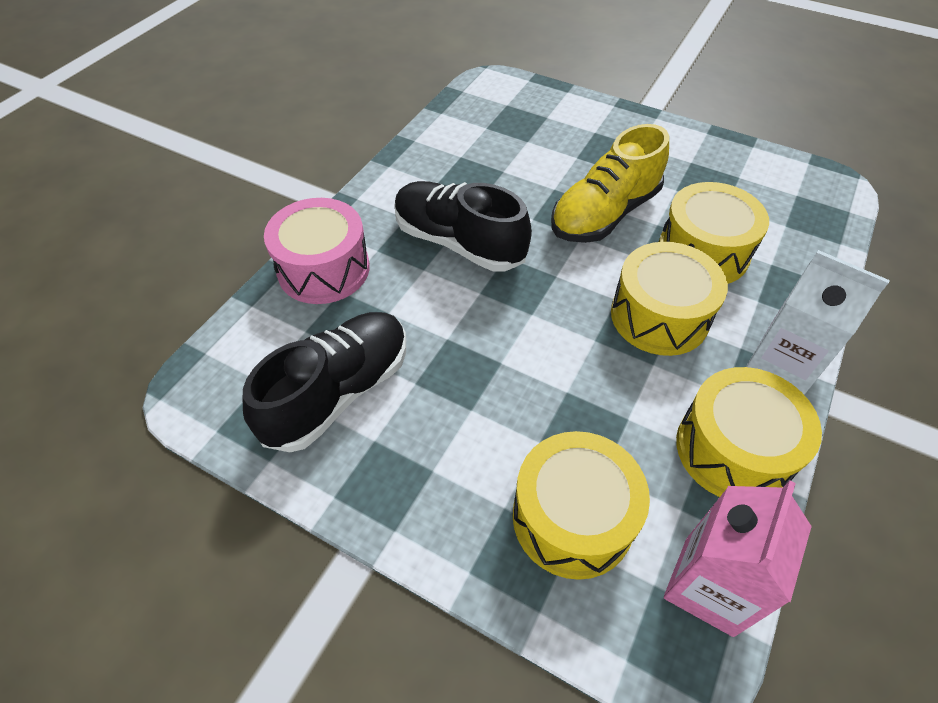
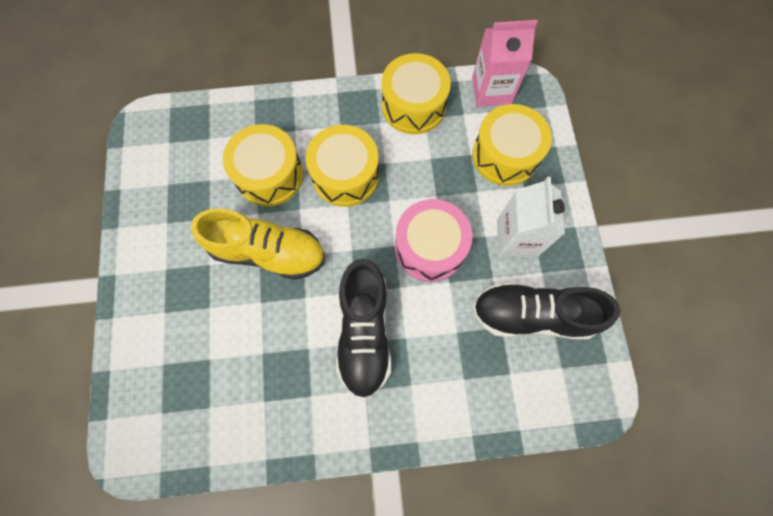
camera: 125 degrees left, 20 degrees up
pink drum [264,198,370,304] -> pink drum moved to [395,199,473,282]
white carton [746,250,890,395] -> white carton moved to [497,177,565,257]

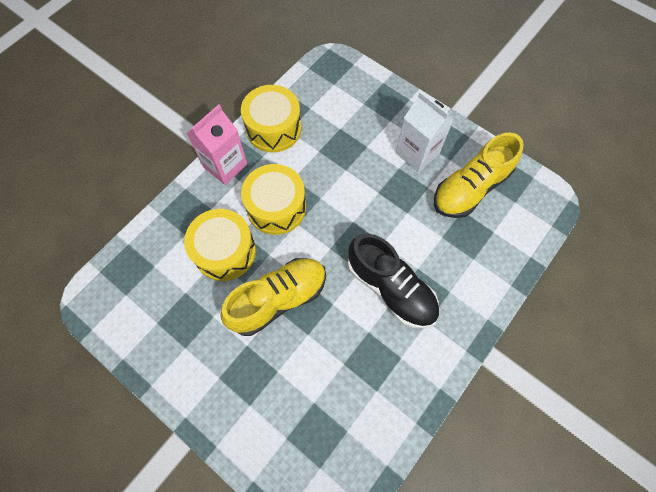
camera: 45 degrees left, 5 degrees down
pink drum [395,199,473,282] -> none
pink carton [472,20,538,107] -> pink carton moved to [187,104,247,185]
yellow drum [472,104,552,186] -> none
black shoe [472,283,620,339] -> yellow shoe [434,132,524,218]

